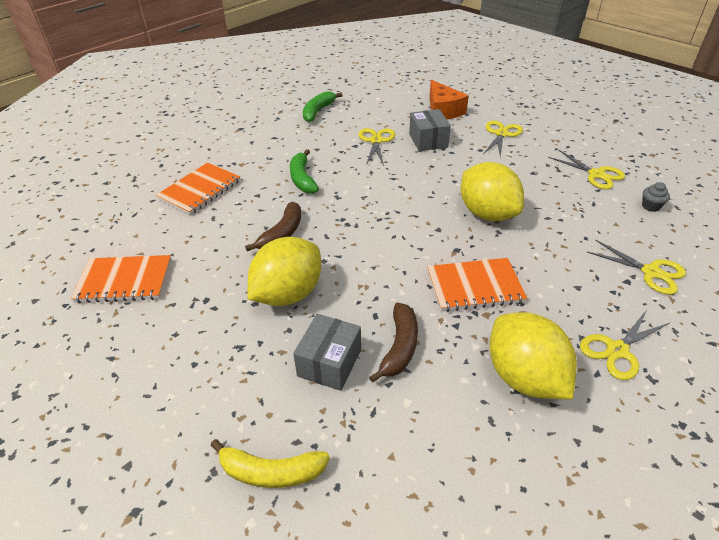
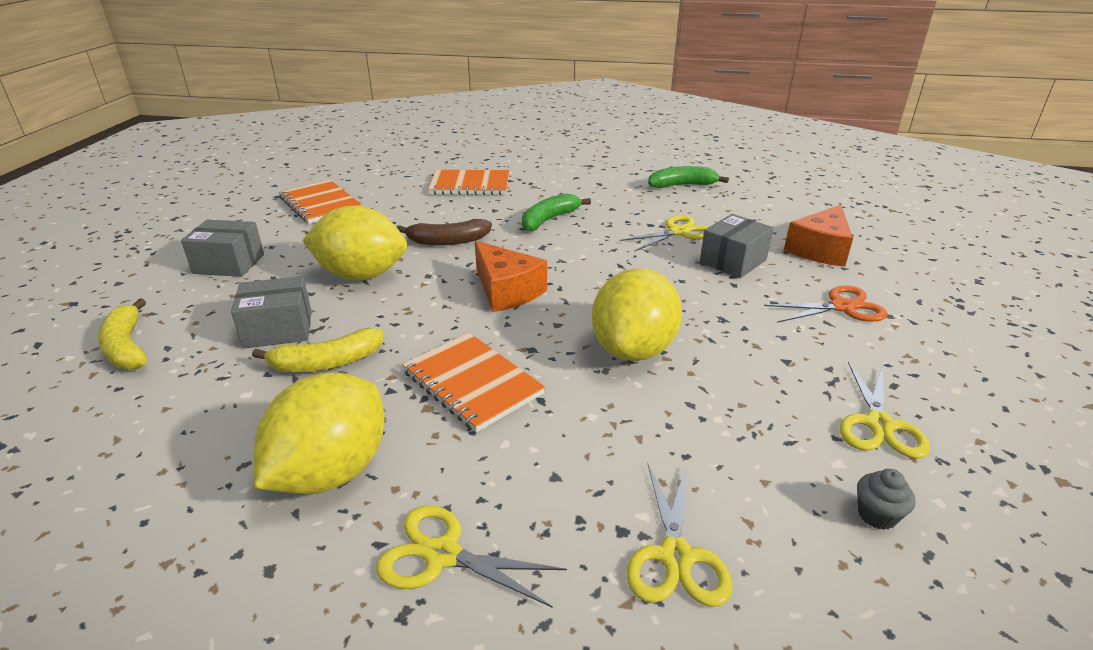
camera: 55 degrees right, 10 degrees down
brown banana [369,302,418,383] -> yellow banana [252,328,384,372]
yellow scissors [483,121,523,158] -> orange scissors [764,285,888,323]
none -> grey box [181,220,264,277]
none -> orange cheese [475,241,547,312]

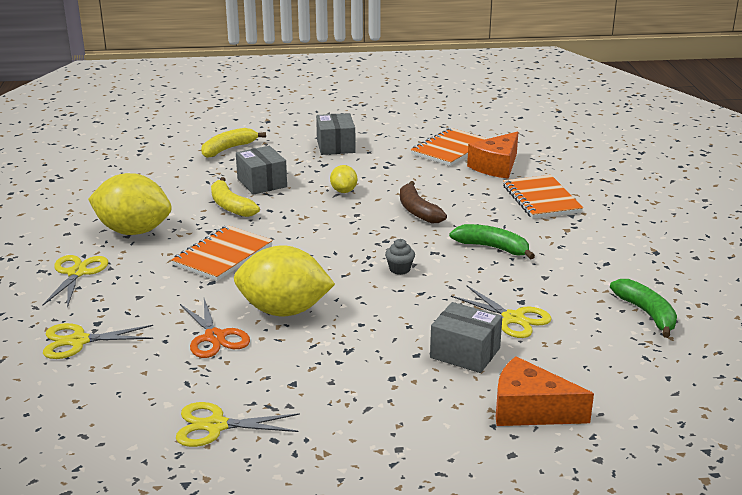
camera: 75 degrees right, 5 degrees down
yellow lemon [302,206,407,280] -> yellow lemon [330,165,357,193], size x0.48
orange cheese [475,241,547,312] -> orange cheese moved to [467,131,518,179]
orange scissors [764,285,888,323] -> orange scissors moved to [180,298,250,358]
grey cupcake [857,469,916,530] -> grey cupcake moved to [385,239,415,275]

